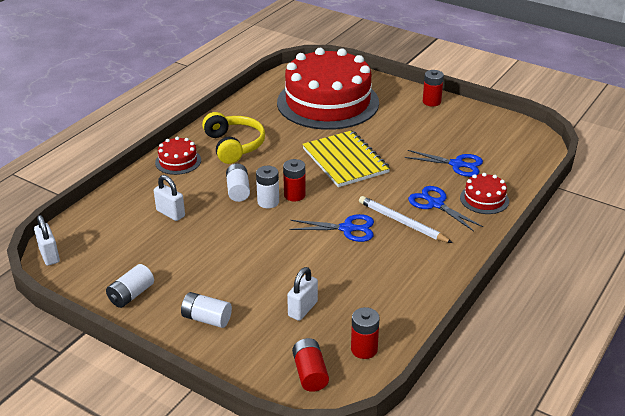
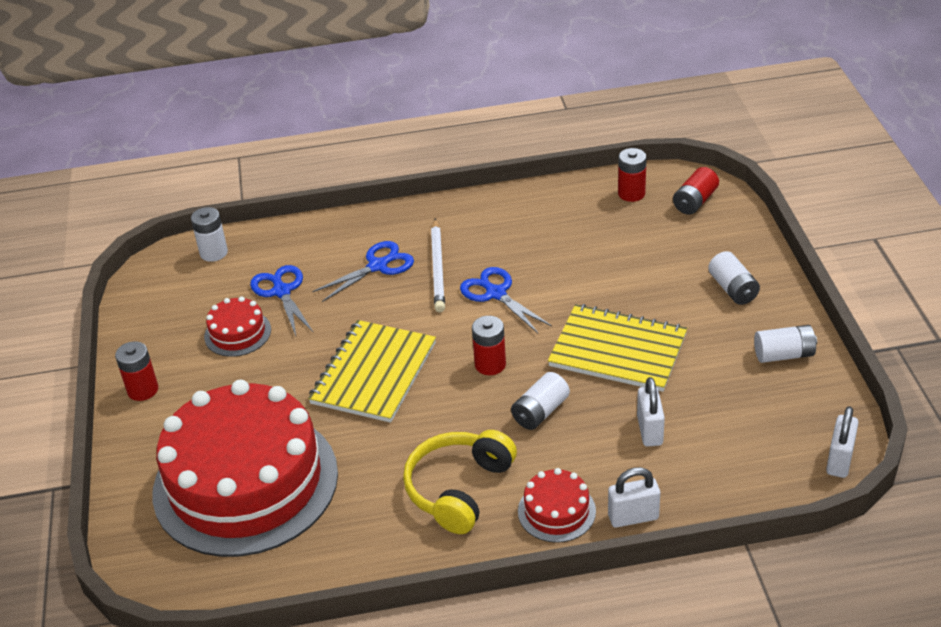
camera: 130 degrees left, 5 degrees up
white battery [256,166,279,208] -> white battery moved to [191,207,228,262]
white padlock [287,267,318,321] -> white padlock moved to [608,467,660,528]
blue scissors [408,186,483,231] -> blue scissors turned 135 degrees counterclockwise [312,241,414,302]
red cake [460,173,509,214] -> red cake moved to [204,296,271,357]
none -> yellow notebook [548,304,687,392]

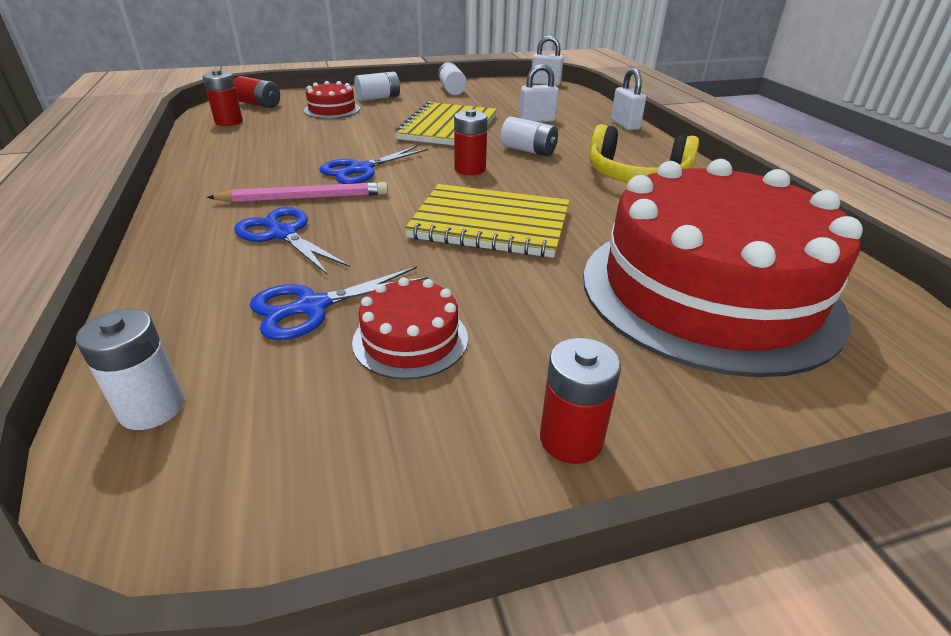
camera: 100 degrees left, 5 degrees down
white pencil [431,218,445,312] -> pink pencil [207,182,388,202]
red cake [518,468,596,543] -> red cake moved to [304,81,360,119]

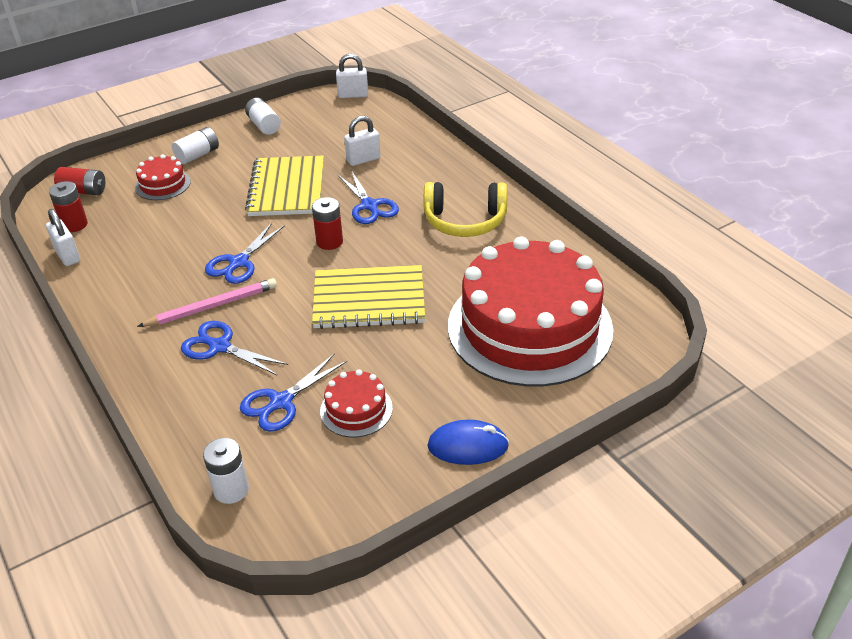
camera: 15 degrees left, 5 degrees up
white battery [501,117,558,156] -> blue scissors [338,170,399,224]
red battery [540,338,621,464] -> blue mouse [427,420,509,465]
white padlock [611,68,646,130] -> white padlock moved to [46,209,80,266]

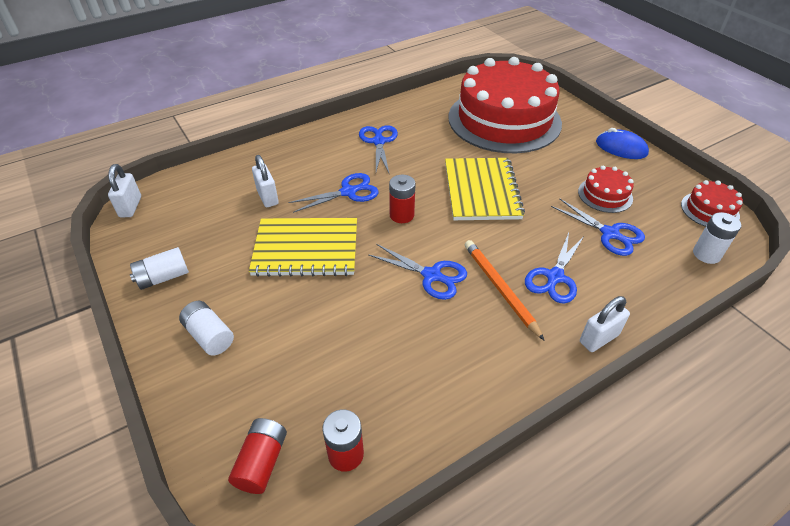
camera: 90 degrees left, 5 degrees up
white padlock [46,209,80,266] -> white padlock moved to [580,296,630,352]
red cake [135,154,191,200] -> red cake moved to [681,180,743,227]
pink pencil [137,278,277,327] -> orange pencil [465,240,545,341]
yellow headphones [424,182,508,237] -> blue scissors [359,125,398,173]
blue mouse [427,420,509,465] -> blue mouse turned 60 degrees counterclockwise [596,128,649,159]

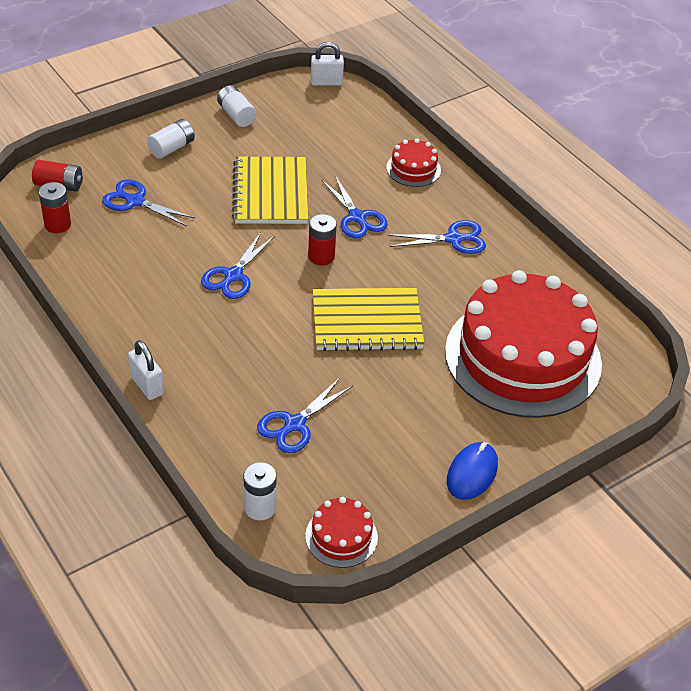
camera: 85 degrees right, 0 degrees up
white padlock [252,155,279,207] -> none
orange pencil [465,240,545,341] -> none
blue scissors [525,233,584,304] -> blue scissors moved to [102,179,195,226]
red cake [578,166,634,213] -> red cake moved to [386,139,441,187]

